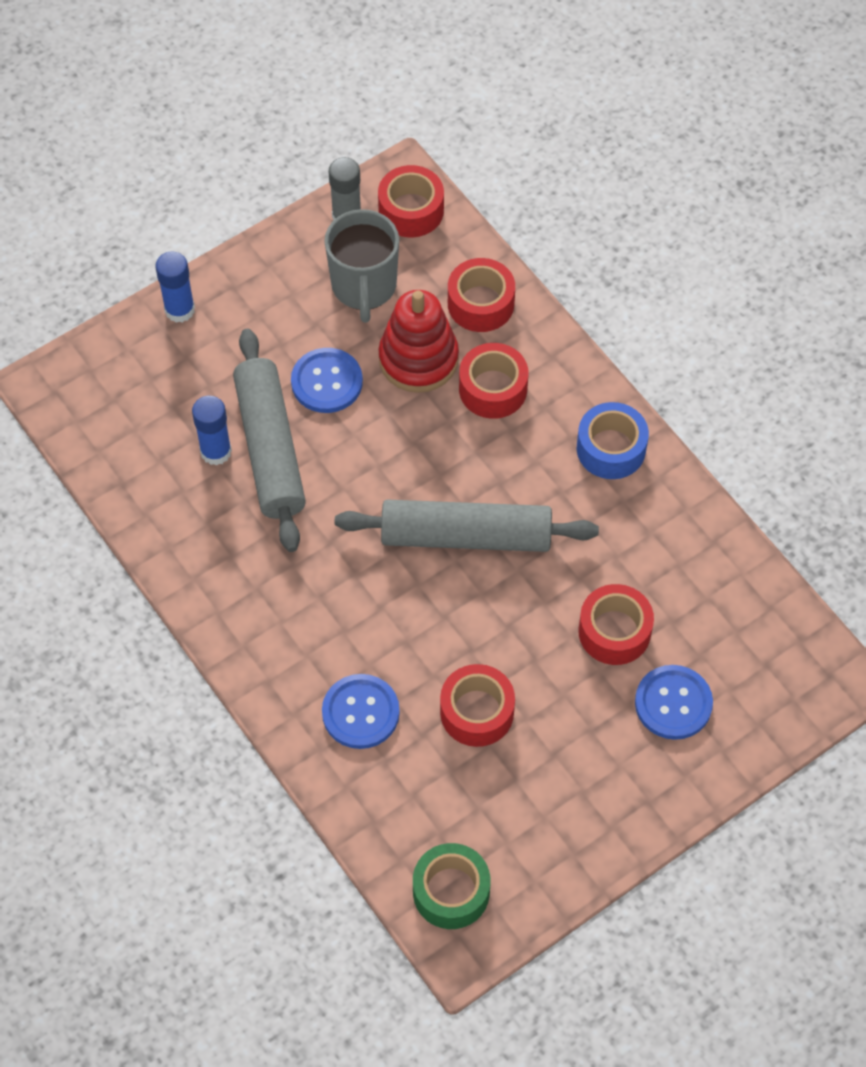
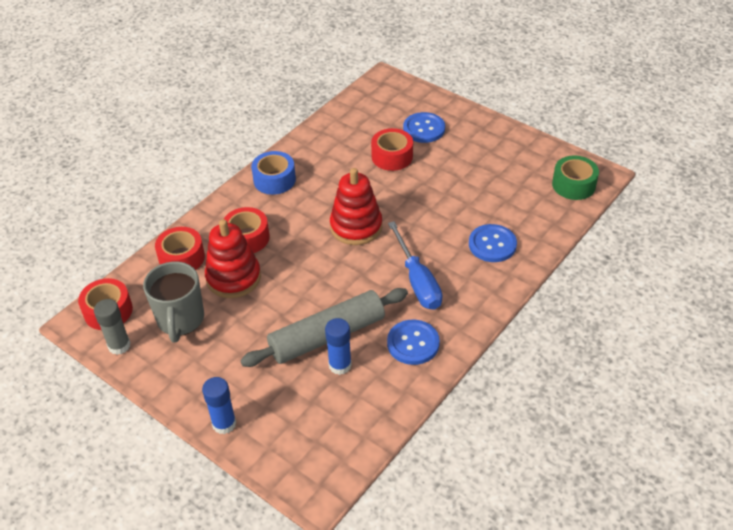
camera: 105 degrees left, 15 degrees down
blue button [291,348,363,413] -> blue button moved to [387,320,440,365]
grey mug [324,209,399,322] -> grey mug turned 105 degrees clockwise [143,262,204,343]
grey rolling pin [335,500,599,552] -> red stacking toy [330,168,382,245]
red tape [440,664,515,747] -> none
none -> blue screwdriver [388,221,442,310]

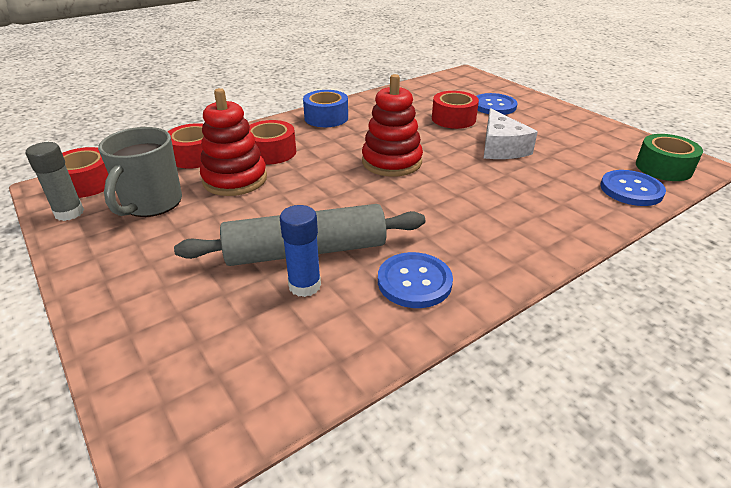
camera: 15 degrees right, 10 degrees down
blue glue stick [202,377,236,434] -> none
blue screwdriver [388,221,442,310] -> none
blue button [469,224,517,262] -> blue button moved to [601,170,666,206]
none -> white cheese [484,108,538,159]

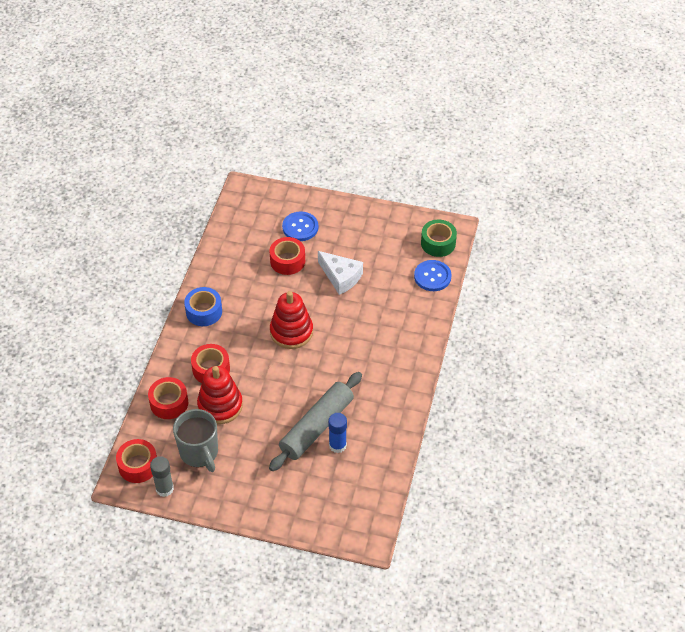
camera: 40 degrees left, 15 degrees up
blue button [378,252,453,308] -> none

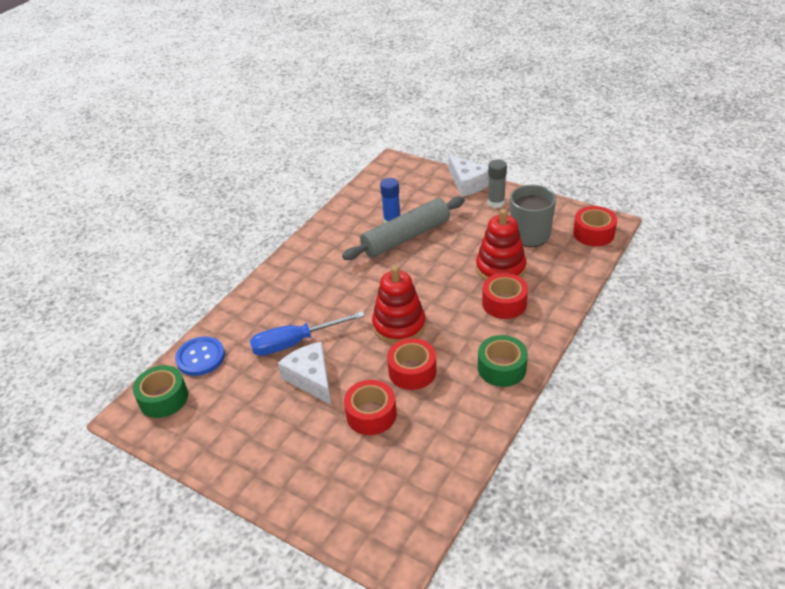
camera: 160 degrees left, 10 degrees down
red tape [148,377,188,419] -> red tape moved to [387,338,436,390]
grey glue stick [150,456,174,497] -> grey glue stick moved to [488,159,507,208]
blue tape [184,287,222,326] -> green tape [478,335,528,387]
blue button [282,211,318,241] -> none
none -> blue screwdriver [250,311,365,356]
none -> white cheese [448,155,489,197]

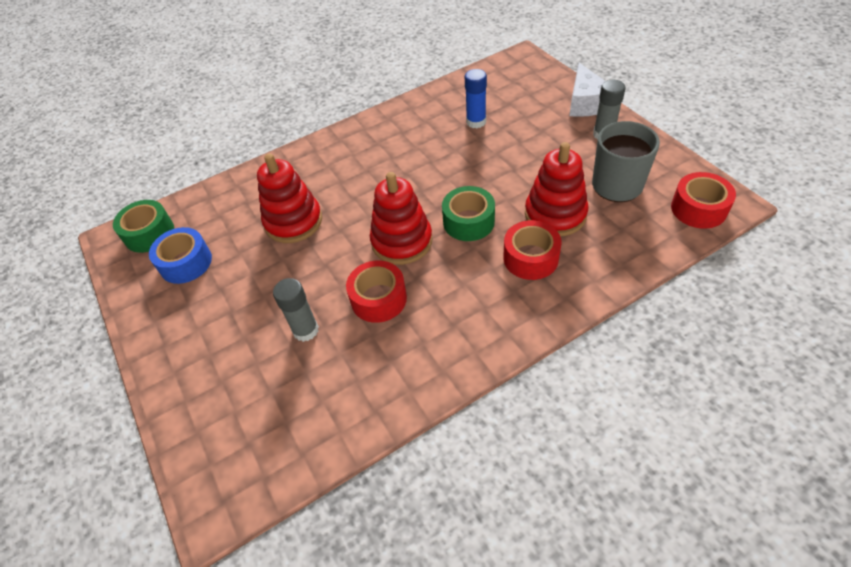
camera: 30 degrees right, 10 degrees up
blue button [175,336,225,376] -> none
blue screwdriver [250,311,365,356] -> red stacking toy [257,154,322,243]
white cheese [278,342,331,405] -> none
grey rolling pin [342,197,465,260] -> none
red tape [344,380,397,435] -> grey glue stick [273,278,319,342]
green tape [478,335,528,387] -> green tape moved to [442,186,495,241]
none -> blue tape [149,227,212,284]

